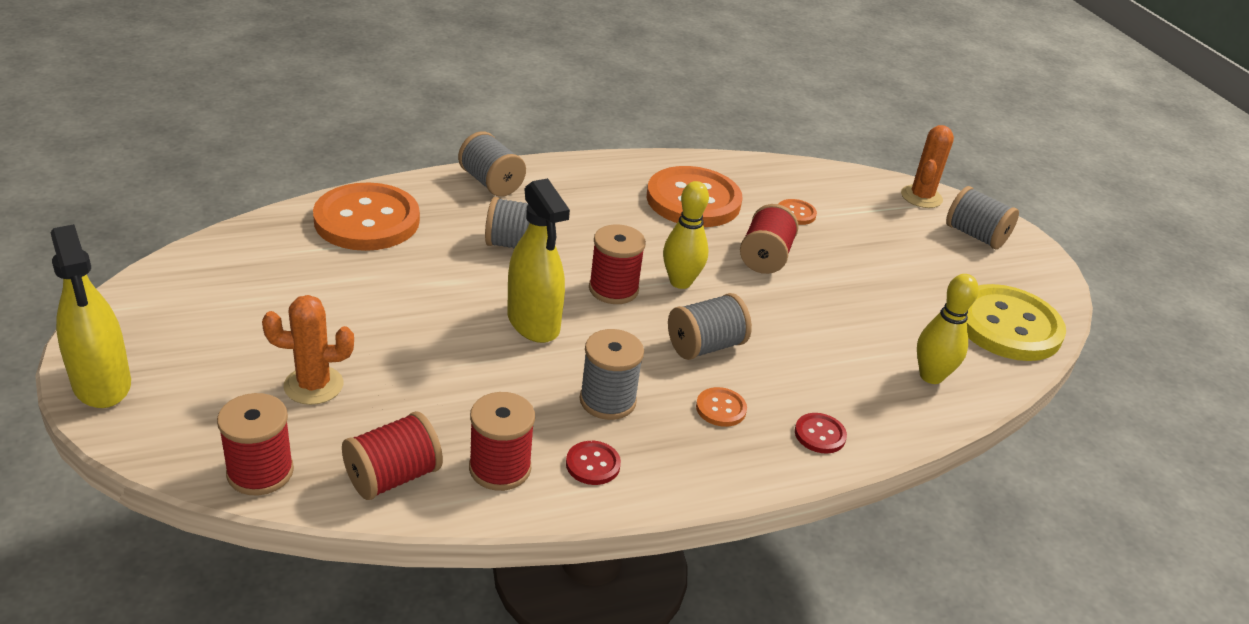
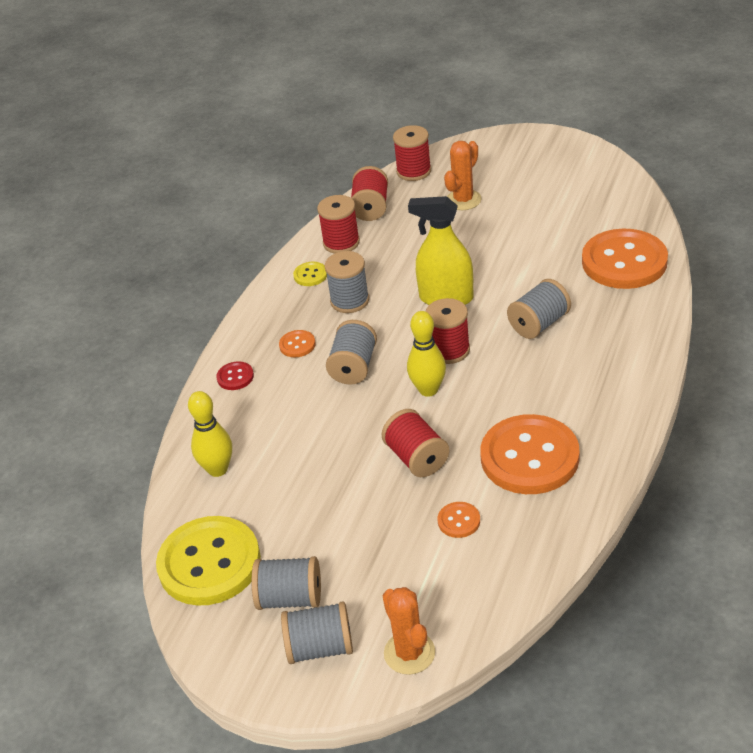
camera: 140 degrees right, 5 degrees up
yellow spray bottle [51,224,131,408] -> none
grey spool [458,132,526,197] -> grey spool moved to [252,556,321,610]
red button [566,441,621,485] -> yellow button [293,262,327,286]

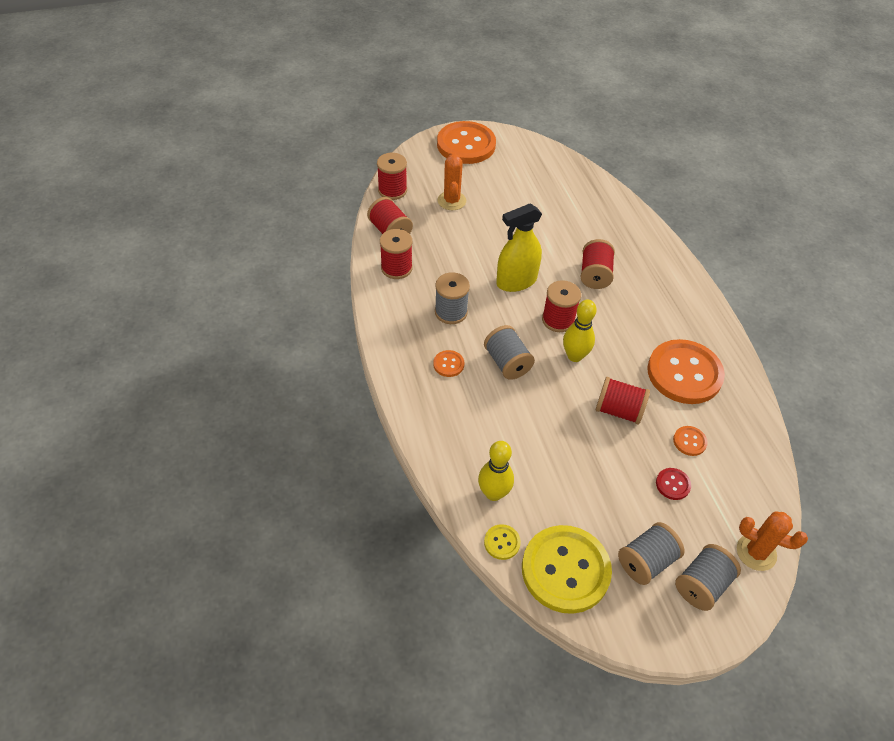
camera: 45 degrees left, 10 degrees up
red button [216,361,254,390] -> red button moved to [656,468,691,500]
yellow button [293,262,327,286] -> yellow button moved to [484,524,521,560]
grey spool [507,279,571,339] -> red spool [581,239,615,289]
orange button [582,229,668,289] -> orange button moved to [437,121,496,164]

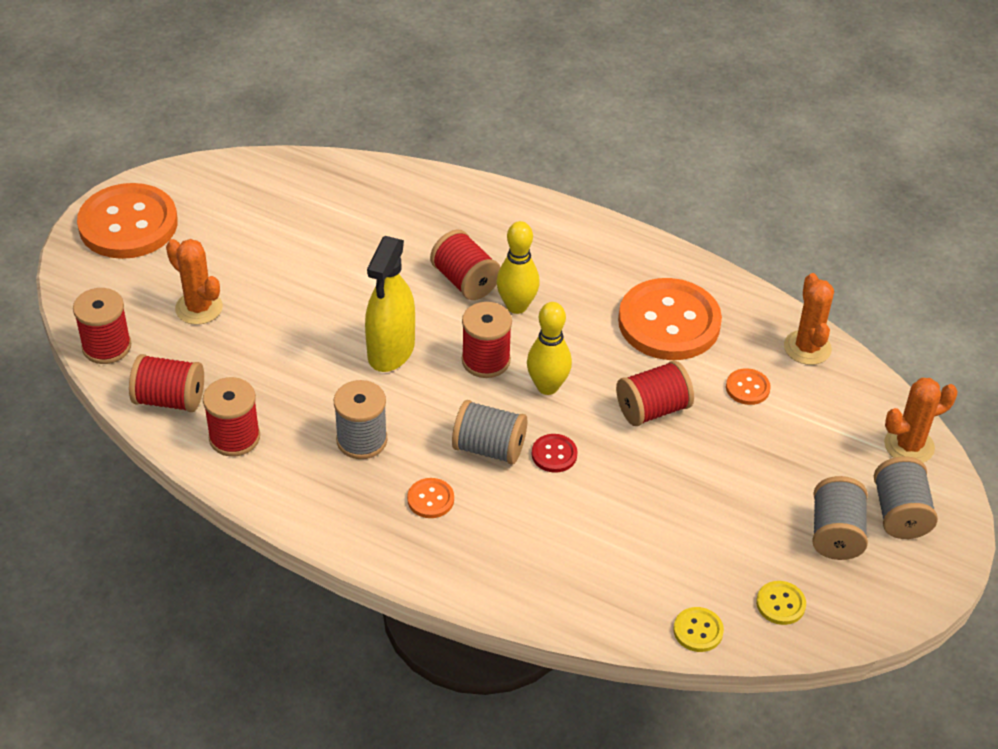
camera: 45 degrees left, 5 degrees down
yellow bowling pin [478,441,514,501] -> yellow bowling pin moved to [496,221,540,314]
yellow button [522,525,612,614] -> yellow button [756,581,806,625], size x0.42
red button [656,468,691,500] -> red button moved to [532,434,578,473]
none -> orange cactus [784,273,834,365]

